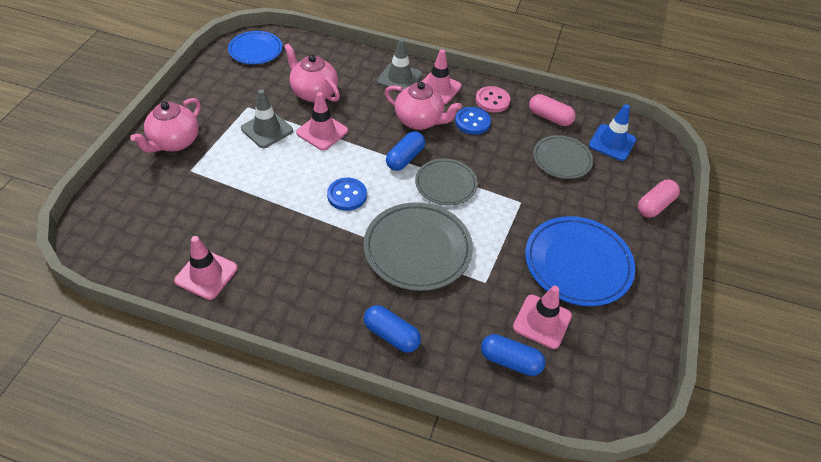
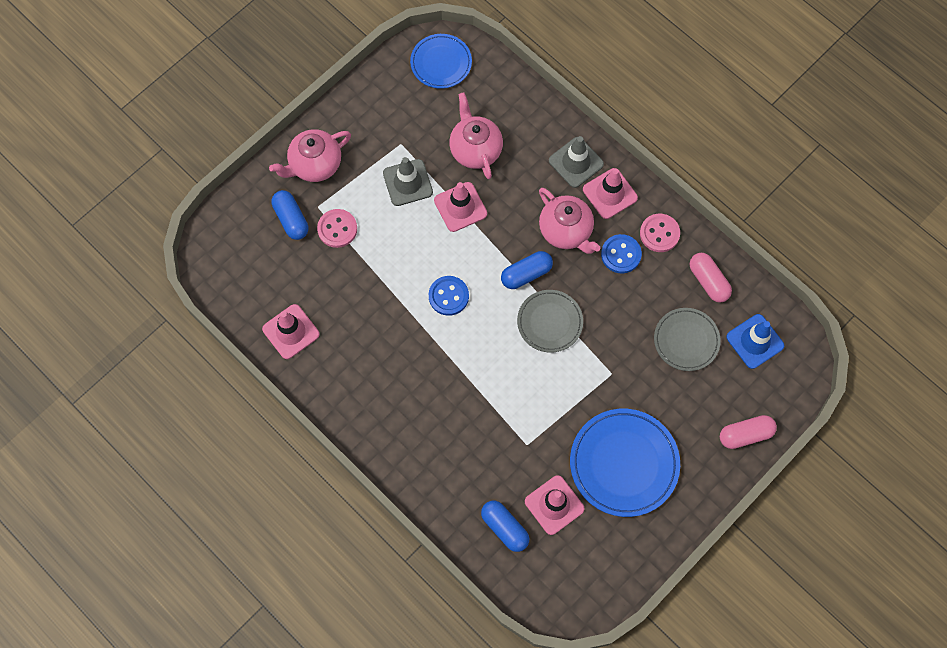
camera: 30 degrees right, 20 degrees up
grey plate [363,202,473,291] -> none
blue capsule [364,305,421,353] -> blue capsule moved to [272,190,308,240]
none -> pink button [317,209,357,248]

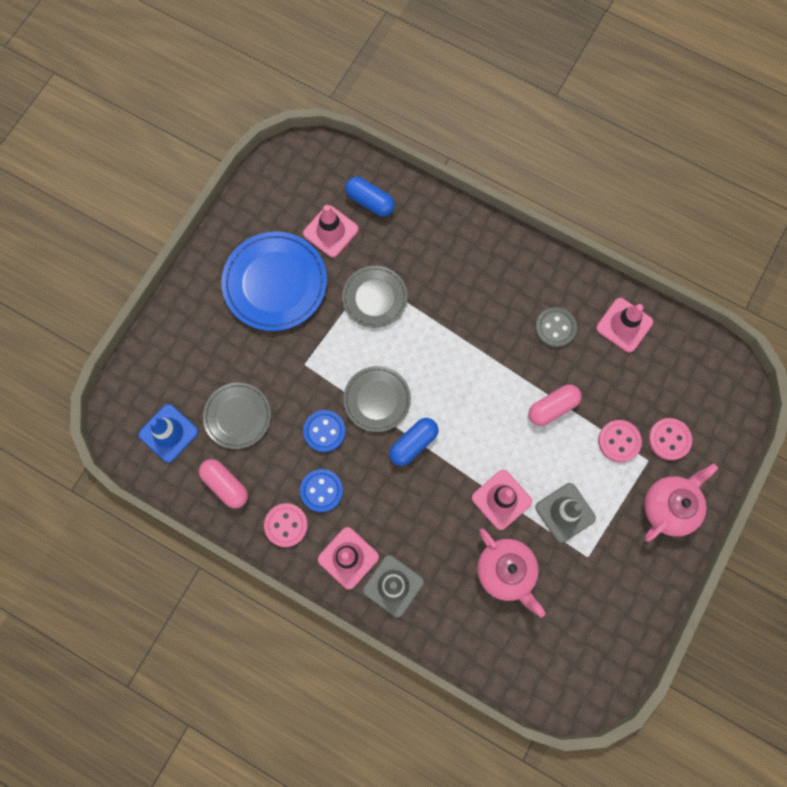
camera: 165 degrees right, 5 degrees up
blue capsule [272,190,308,240] -> pink button [648,418,692,460]
blue plate [410,34,472,89] -> none
blue button [429,276,469,316] -> blue button moved to [303,410,346,452]
pink teapot [539,188,601,254] -> none
pink capsule [720,415,777,449] -> pink capsule moved to [528,384,582,426]
none -> grey plate [342,266,408,328]
none -> grey button [535,307,577,348]

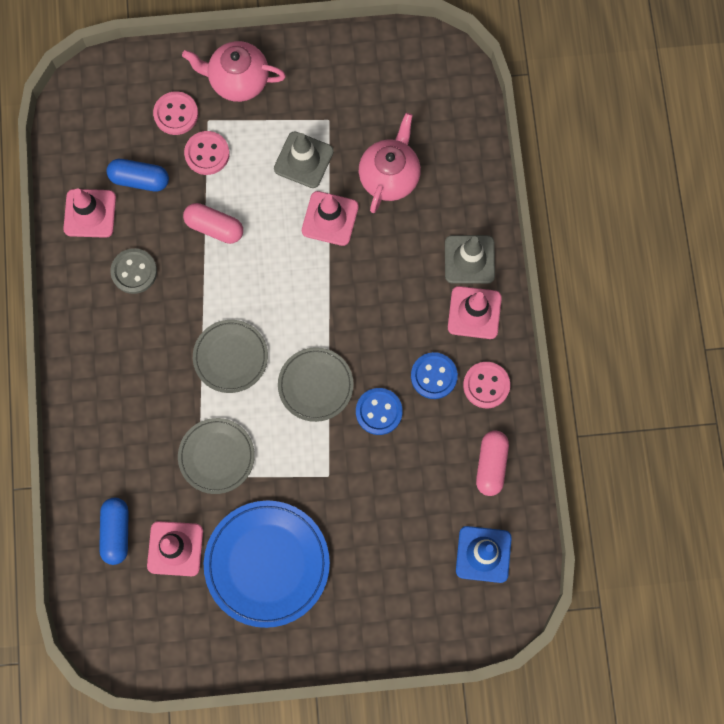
camera: 125 degrees left, 0 degrees up
grey plate [203,382,271,449] -> grey plate moved to [193,320,268,393]
blue capsule [389,418,438,466] -> blue capsule moved to [106,159,169,192]

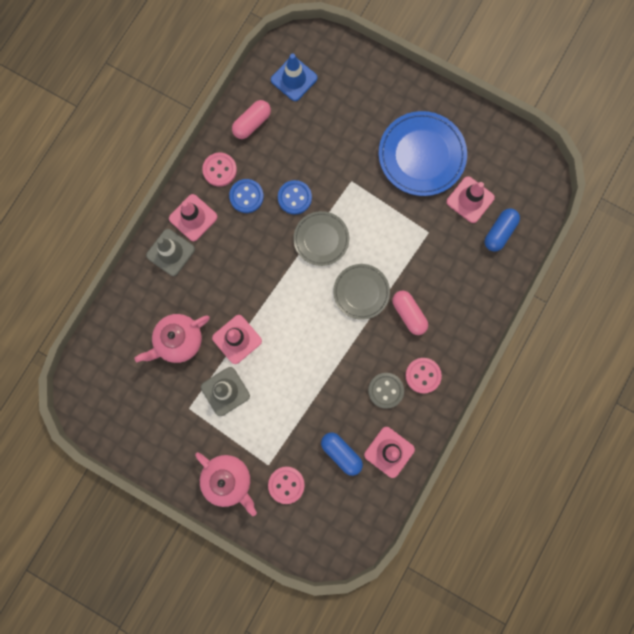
camera: 145 degrees left, 5 degrees up
grey plate [178,418,255,494] -> none
pink capsule [183,203,243,244] -> pink capsule moved to [392,291,428,335]
pink button [184,131,230,175] -> pink button moved to [405,358,442,394]

